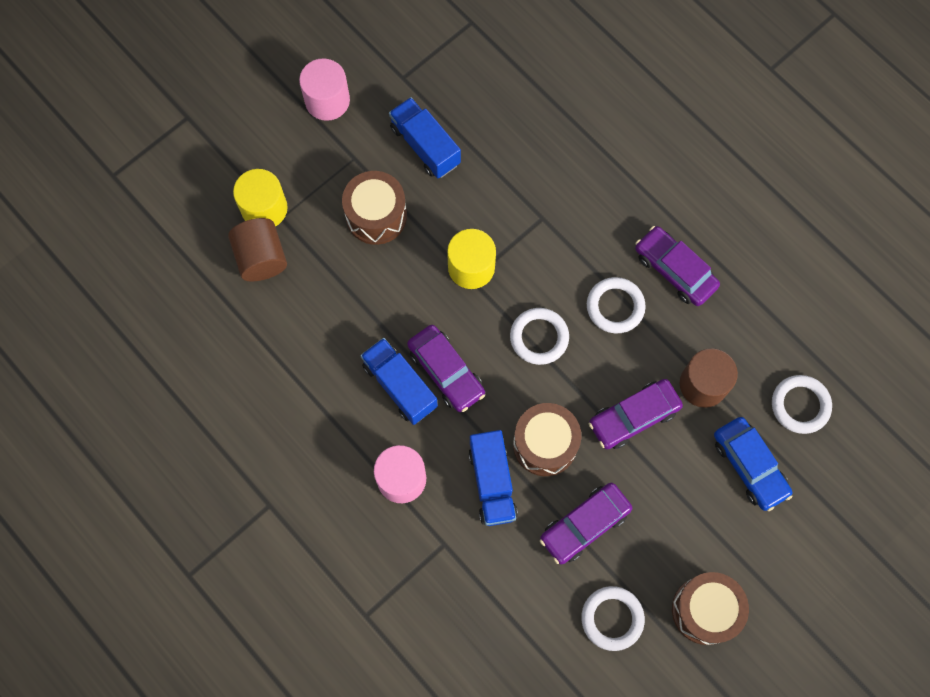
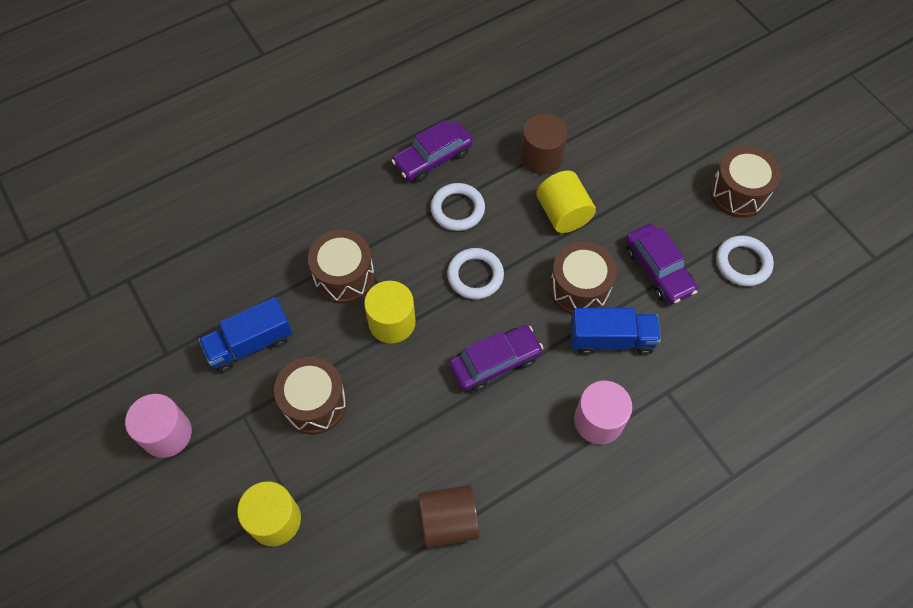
camera: 80 degrees left, 10 degrees down
brown cylinder [228,218,287,281] -> brown cylinder moved to [418,485,480,548]
blue truck [360,338,438,425] -> none
purple car [589,379,683,449] -> yellow cylinder [536,170,596,233]
blue car [714,417,792,511] -> none
white ring [772,375,832,434] -> none
none -> brown drum [308,230,374,304]

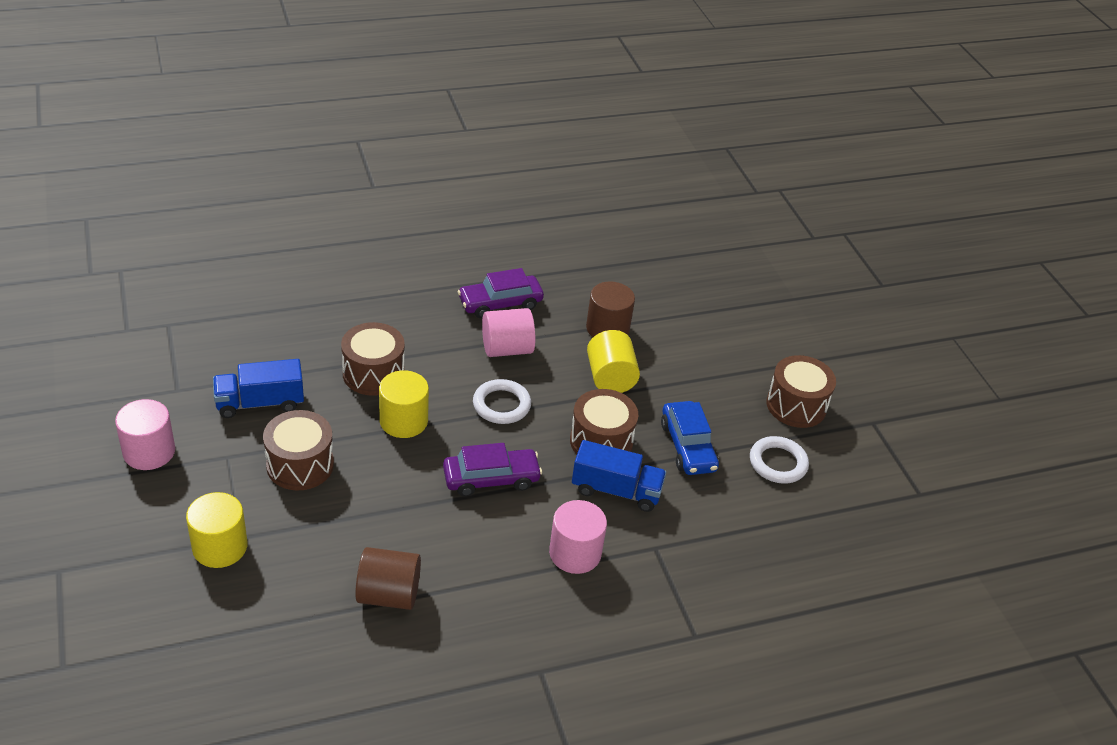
camera: 10 degrees right, 20 degrees down
white ring [430,183,485,231] -> pink cylinder [482,308,535,357]
purple car [625,224,698,305] -> blue car [661,401,719,475]

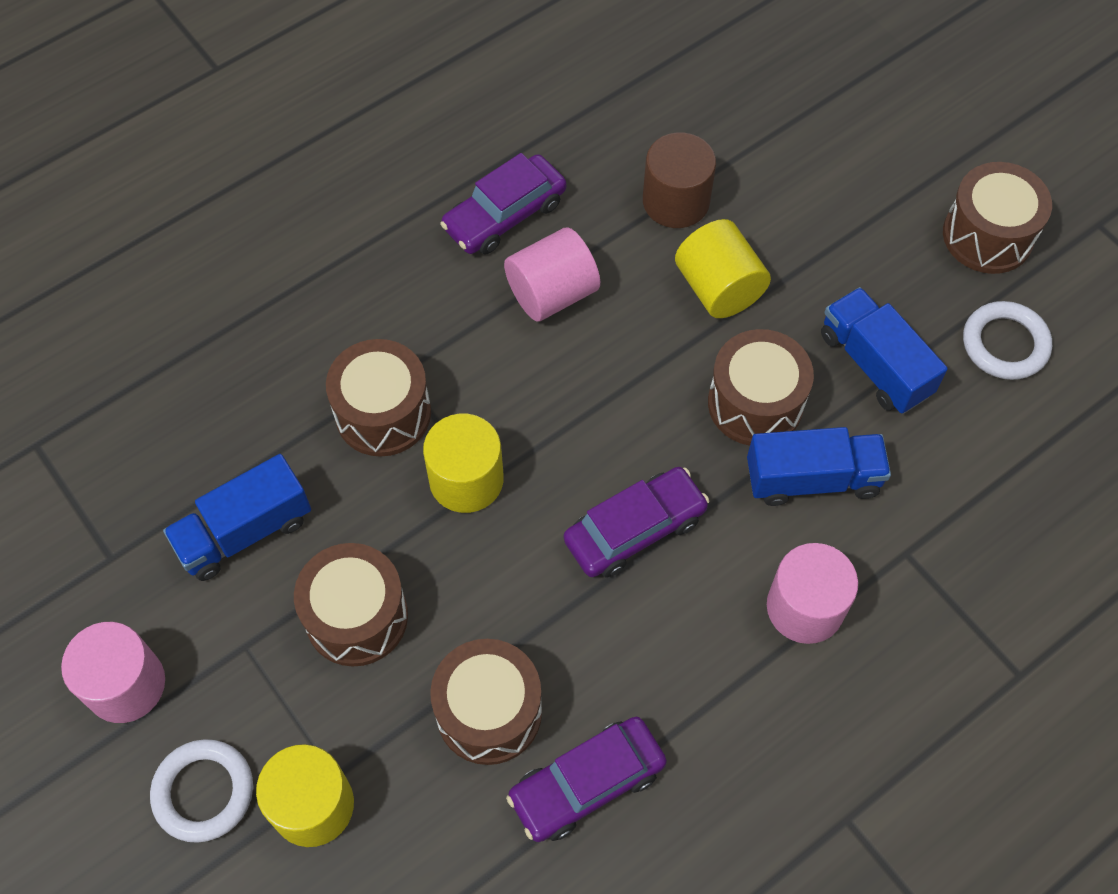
camera: 15 degrees left, 20 degrees up
brown cylinder [355,547,421,610] -> purple car [506,717,667,842]
white ring [473,379,531,424] -> white ring moved to [150,739,253,843]
blue car [661,401,719,475] -> blue truck [821,287,948,413]
none -> brown drum [430,639,542,765]

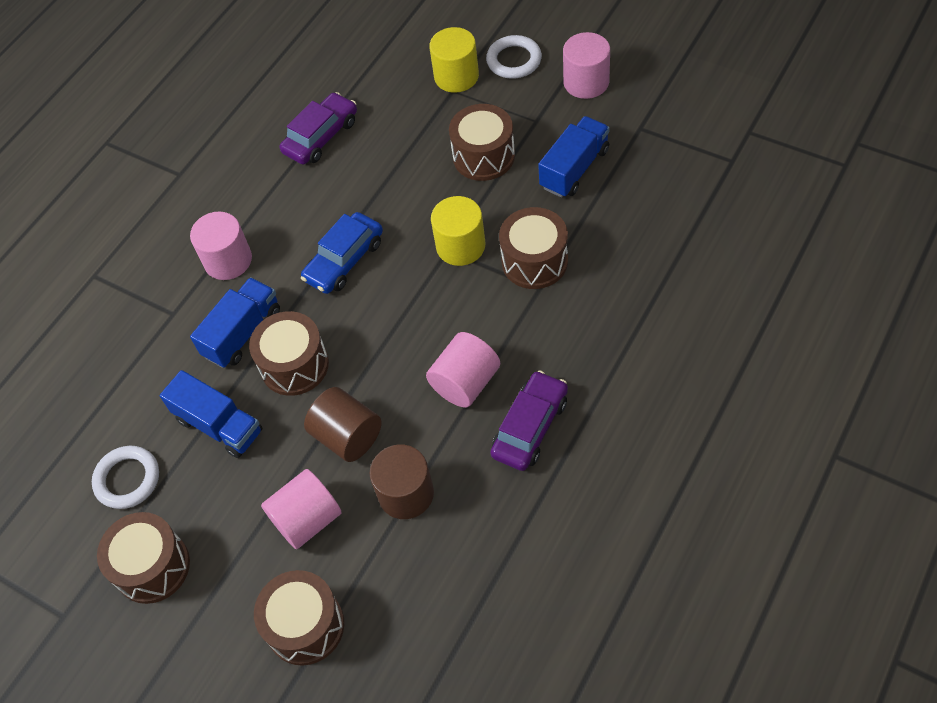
camera: 165 degrees right, 5 degrees down
brown drum [430,639,542,765] -> brown drum moved to [254,570,344,665]
purple car [564,467,709,577] -> blue car [301,212,383,294]
yellow cylinder [675,219,771,318] -> brown cylinder [304,387,382,462]
blue truck [747,427,891,506] -> blue truck turned 150 degrees clockwise [190,277,280,368]
none -> pink cylinder [261,469,342,549]

